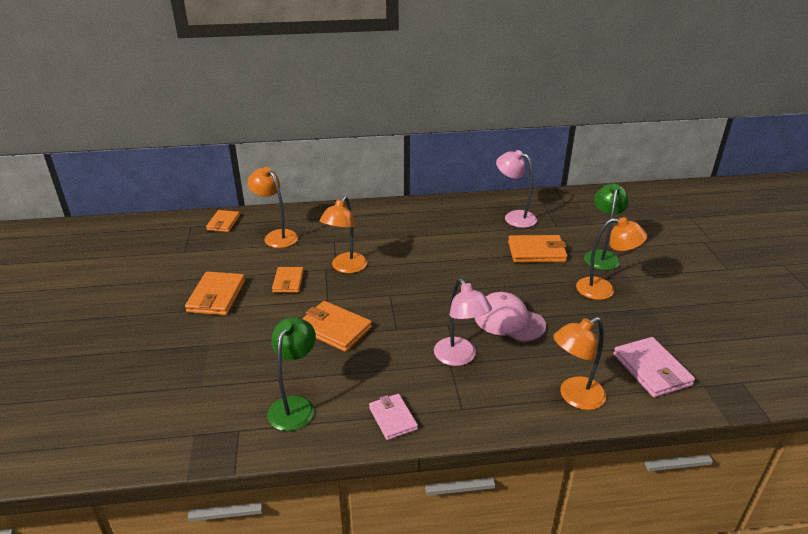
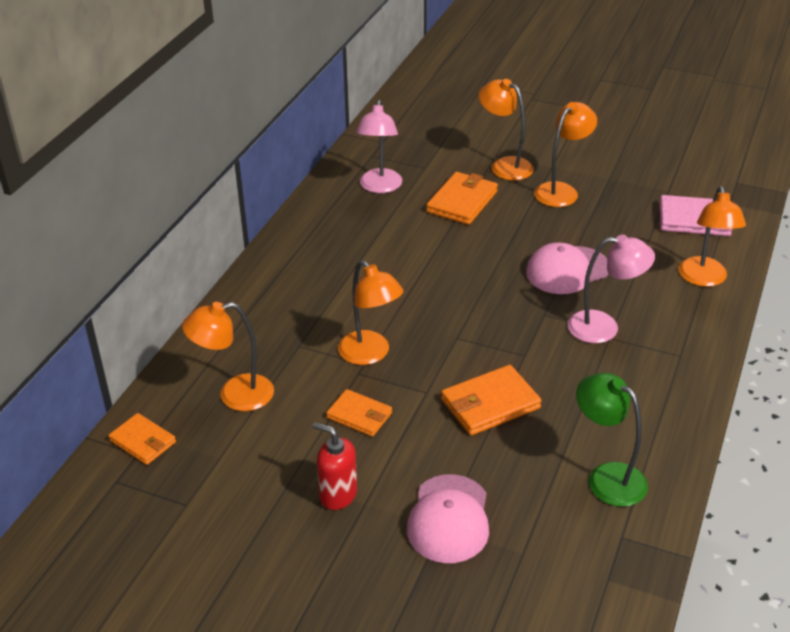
camera: 60 degrees left, 5 degrees up
orange wallet [185,272,245,315] -> red soap dispenser [312,422,357,510]
pink wallet [369,394,418,440] -> none
pink lamp [496,150,537,228] -> pink lamp turned 60 degrees counterclockwise [356,100,402,193]
green lamp [584,184,629,270] -> orange lamp [478,79,534,181]
none -> pink cap [407,474,489,563]

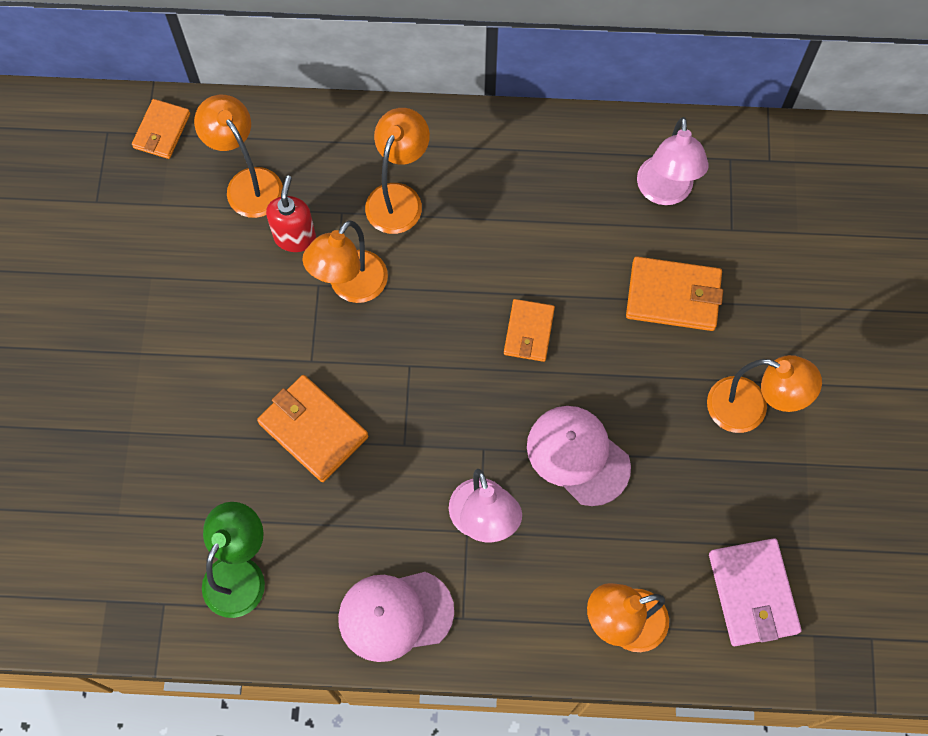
camera: 70 degrees right, 30 degrees up
red soap dispenser [312,422,357,510] -> red soap dispenser moved to [266,176,316,252]
orange wallet [326,389,392,437] -> orange wallet moved to [504,299,555,362]
pink lamp [356,100,402,193] -> pink lamp turned 75 degrees counterclockwise [637,117,709,205]
pink cap [407,474,489,563] -> pink cap moved to [338,572,454,662]
orange lamp [478,79,534,181] -> orange lamp moved to [365,108,430,234]

